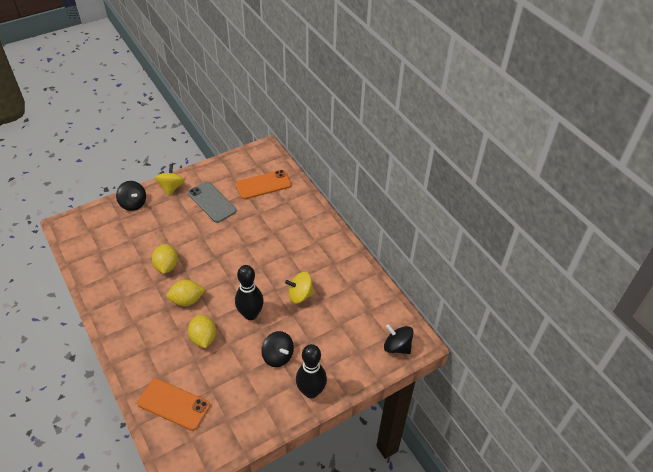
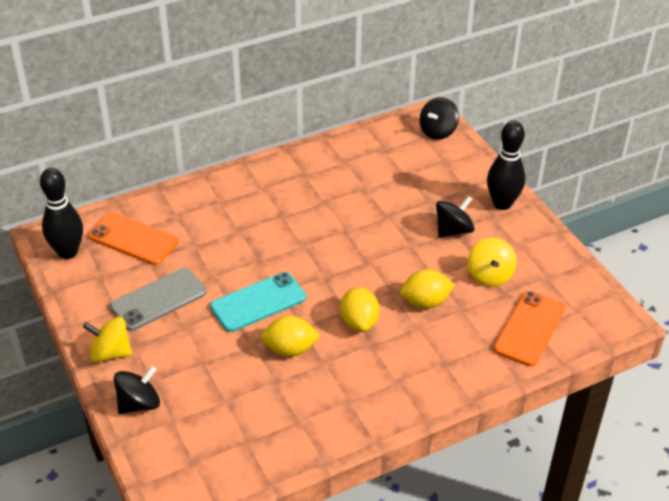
camera: 85 degrees left, 5 degrees down
black bowling pin [235,265,264,320] -> black bowling pin moved to [40,168,83,259]
orange phone [236,170,292,199] -> orange phone turned 45 degrees counterclockwise [88,212,178,265]
yellow spinning top [285,272,315,304] -> yellow spinning top moved to [468,238,517,287]
none -> turquoise phone [210,272,306,332]

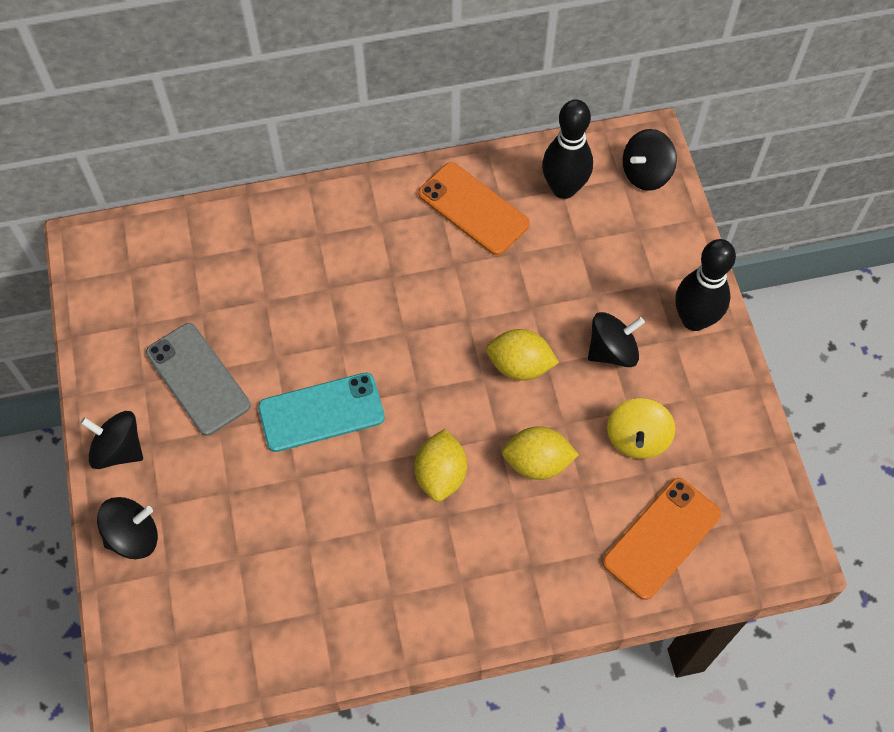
camera: 15 degrees right, 20 degrees up
black bowling pin [40,168,83,259] -> black bowling pin moved to [542,99,593,199]
yellow spinning top [83,317,132,363] -> black spinning top [80,411,143,469]
orange phone [88,212,178,265] -> orange phone moved to [418,162,530,255]
grey phone [110,268,206,331] -> grey phone turned 75 degrees clockwise [146,323,251,436]
yellow lemon [261,316,320,357] -> yellow lemon moved to [486,329,559,381]

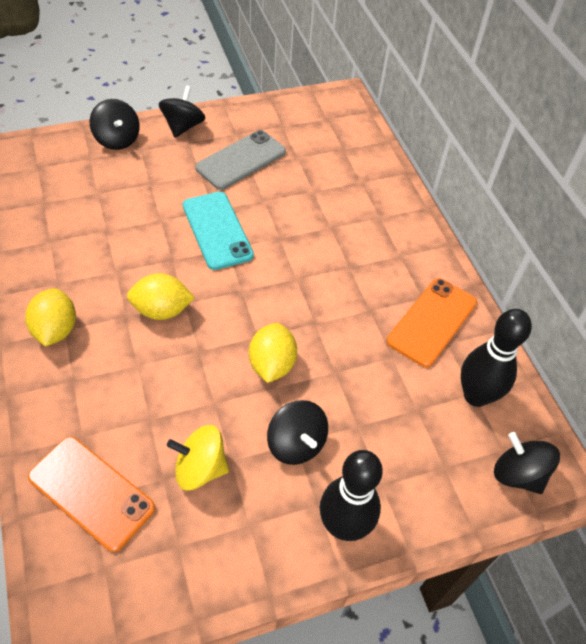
camera: 80 degrees right, 10 degrees down
yellow lemon [501,426,579,480] -> yellow lemon moved to [25,288,76,347]

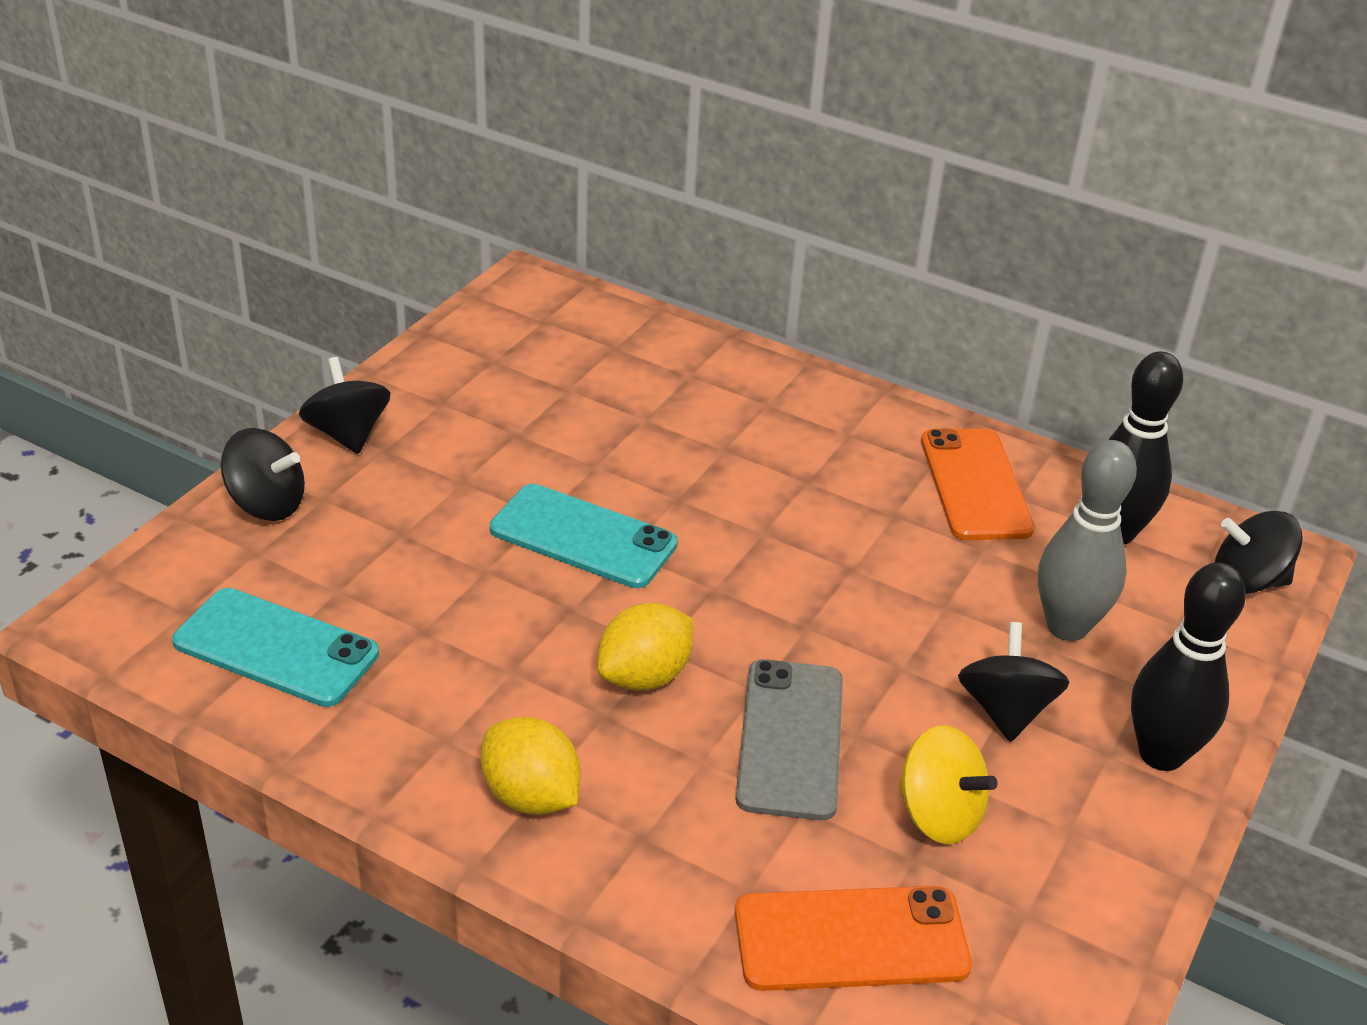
camera: 40 degrees left, 15 degrees down
yellow spinning top [167,425,229,491] -> yellow spinning top turned 105 degrees counterclockwise [898,726,997,844]
grey phone [195,130,286,190] -> grey phone moved to [735,659,843,820]
yellow lemon [249,323,297,383] -> none
black spinning top [267,400,328,465] -> black spinning top turned 105 degrees counterclockwise [958,622,1070,742]
none -> turquoise phone [172,588,379,707]
none -> grey bowling pin [1038,440,1137,641]

